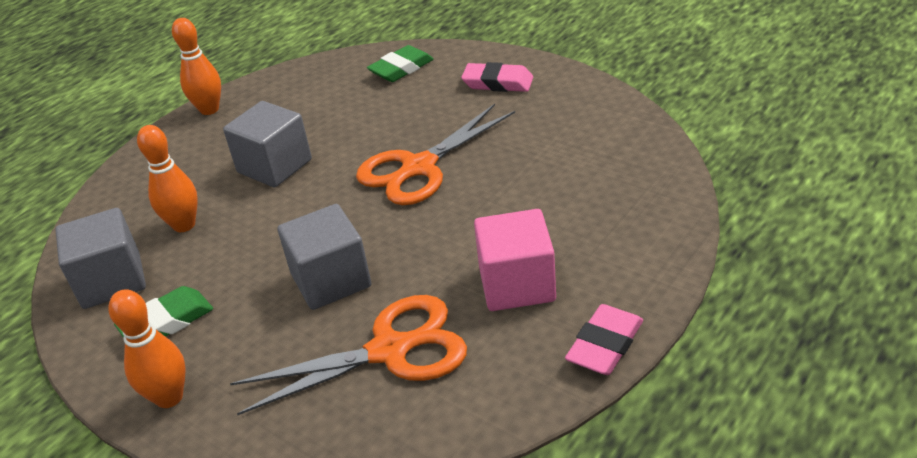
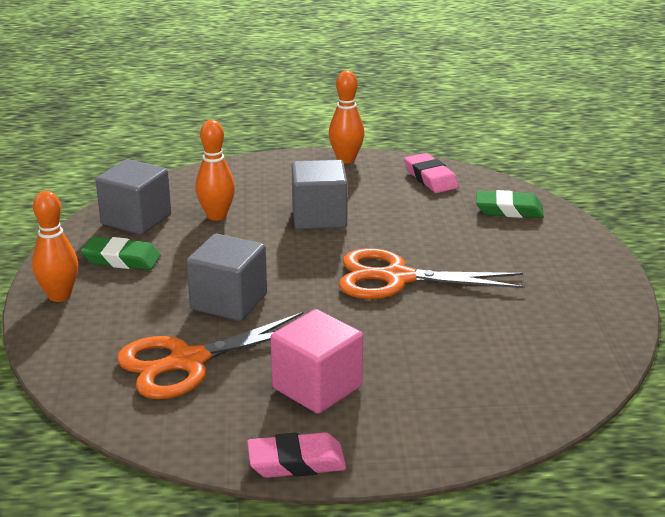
camera: 45 degrees right, 10 degrees down
orange scissors [230,295,467,415] -> orange scissors turned 120 degrees clockwise [117,312,303,399]
pink eraser [461,62,533,92] -> pink eraser moved to [404,153,459,193]

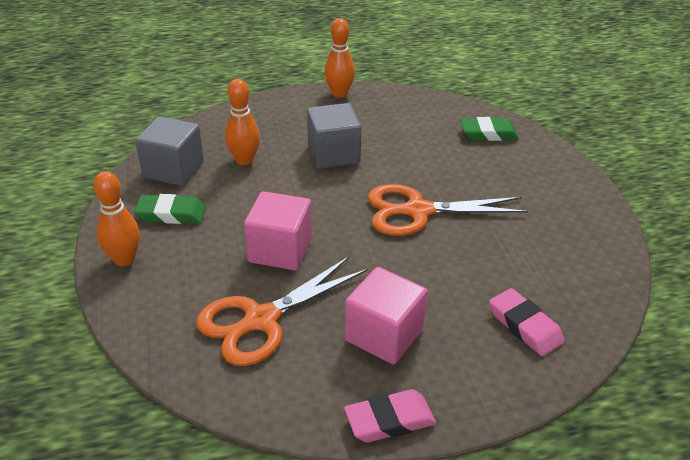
camera: 10 degrees left, 10 degrees up
grey cube [186,234,267,321] -> pink cube [244,191,312,271]
pink eraser [404,153,459,193] -> pink eraser moved to [489,288,564,356]

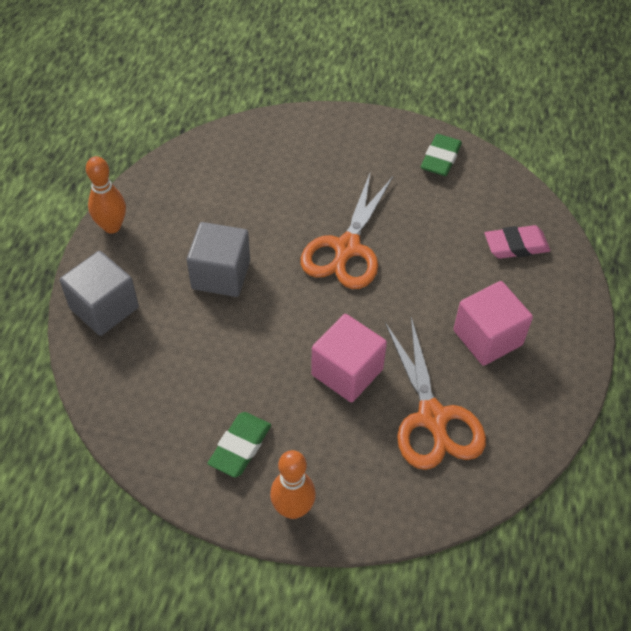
camera: 65 degrees left, 15 degrees up
grey cube [136,116,204,186] -> grey cube moved to [60,251,139,336]
orange bowling pin [225,79,260,165] -> none
pink eraser [344,389,436,443] -> none
green eraser [460,117,519,141] -> green eraser moved to [421,134,462,176]

